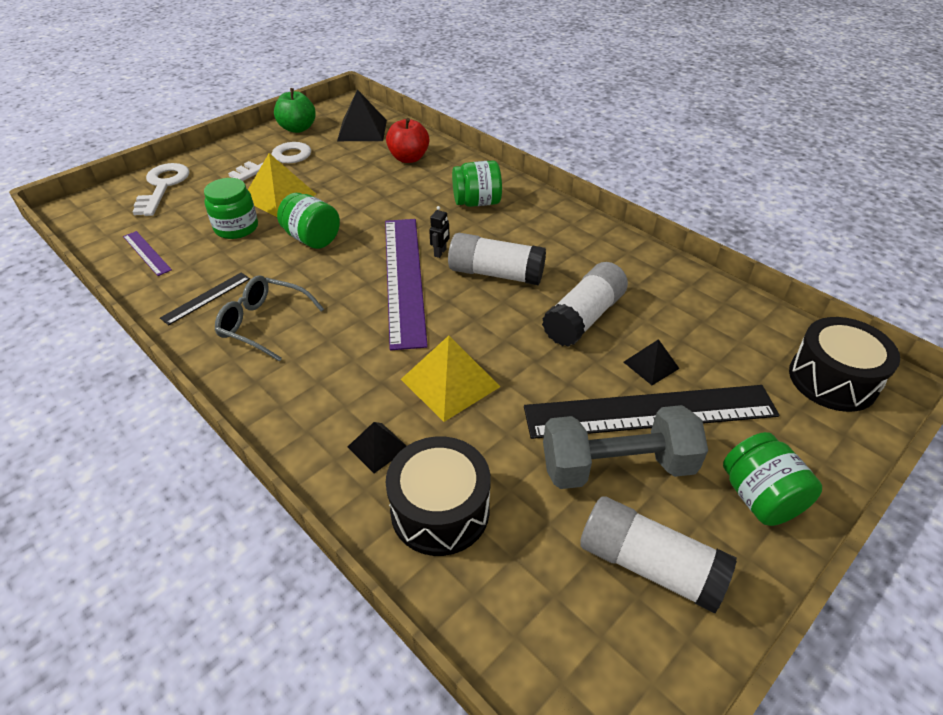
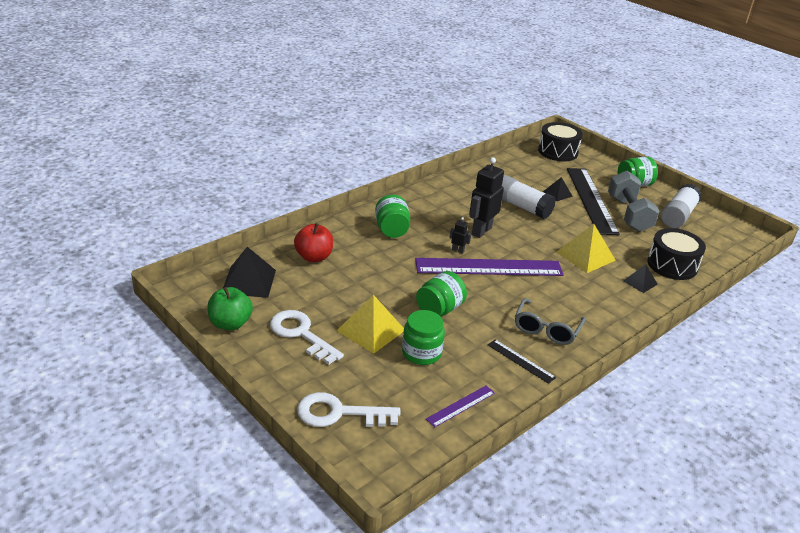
camera: 90 degrees left, 10 degrees down
white glue stick [448,233,546,285] -> black robot [469,157,504,238]

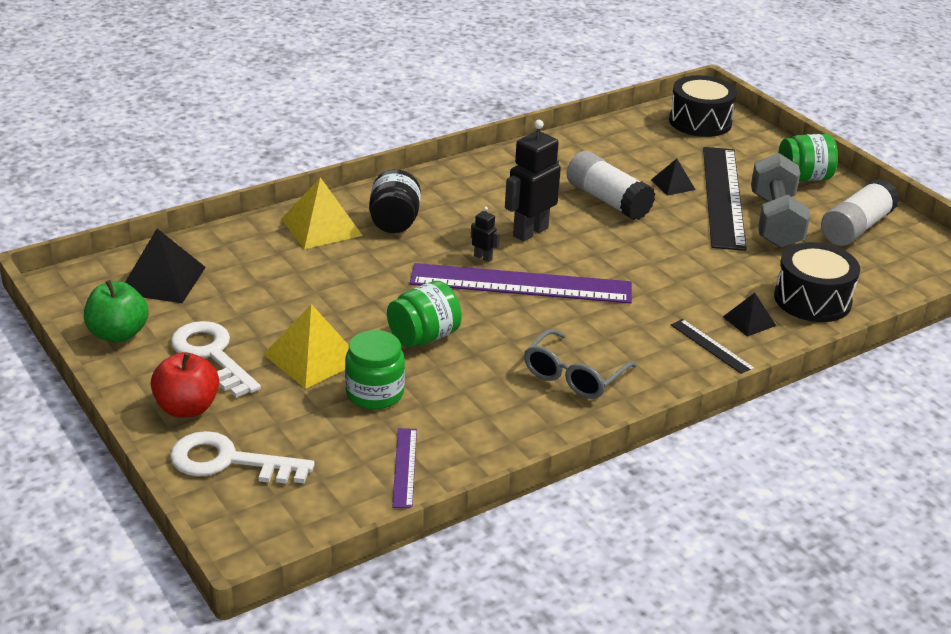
camera: 10 degrees right, 0 degrees up
red apple [294,223,333,262] -> red apple moved to [151,352,219,418]
green jar [375,195,410,238] -> black jar [369,169,421,233]
purple ruler [426,386,495,428] -> purple ruler turned 60 degrees counterclockwise [392,428,417,508]
black ruler [488,339,556,384] -> black ruler moved to [671,319,754,374]
yellow pyramid [557,224,616,273] -> yellow pyramid moved to [281,177,363,249]

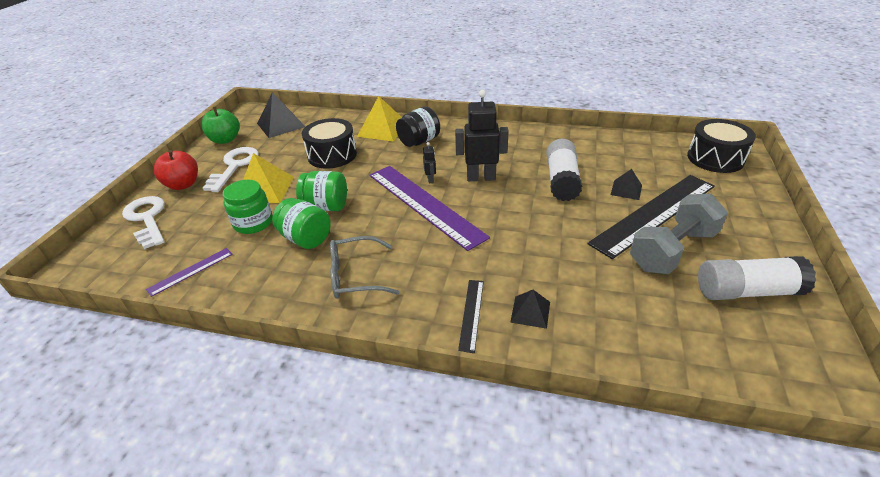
camera: 50 degrees right, 5 degrees up
black drum [774,242,860,322] -> black drum moved to [302,118,357,169]
green jar [778,134,838,181] -> green jar moved to [272,198,331,249]

